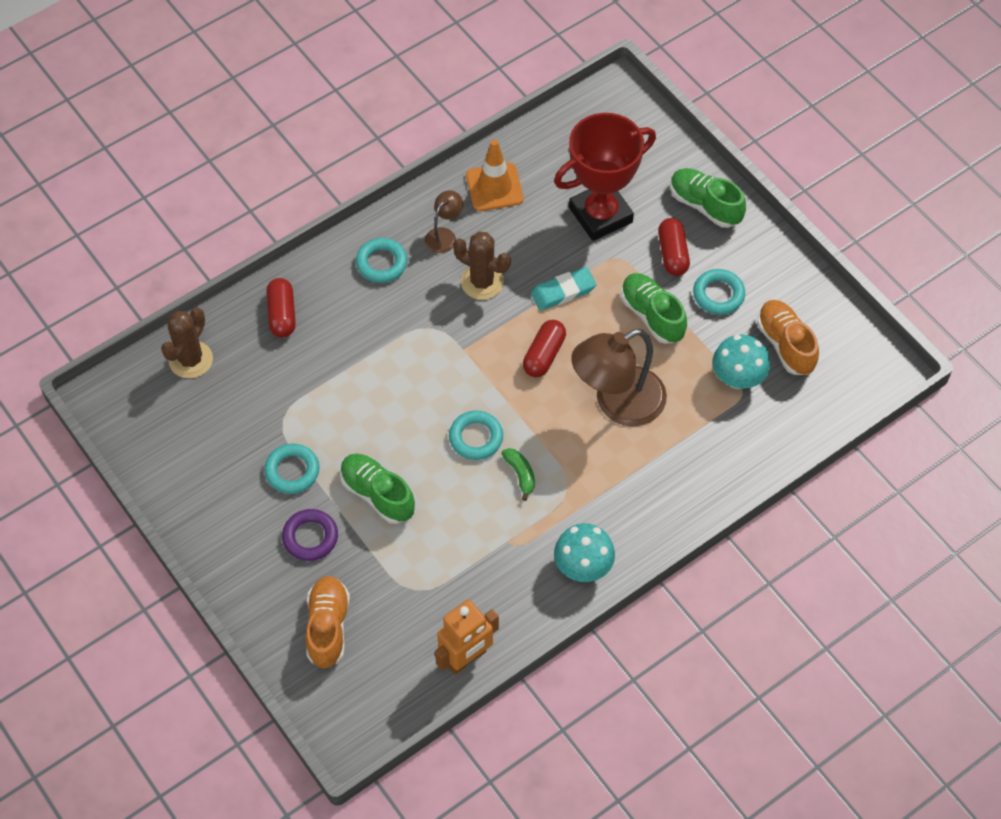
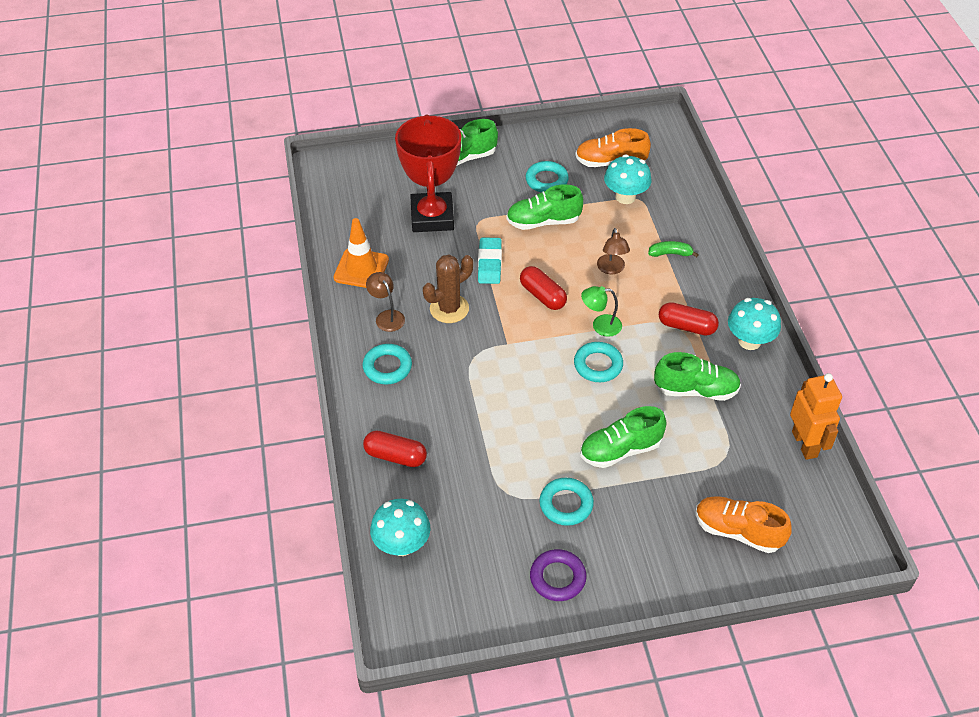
camera: 65 degrees left, 10 degrees down
brown cactus [161,308,213,379] -> turquoise mushroom [370,499,431,556]
purple ring [282,509,338,561] -> purple ring moved to [530,549,587,601]
green banana [501,448,535,501] -> green banana moved to [648,241,699,257]
brown lamp [571,329,667,426] -> brown lamp [597,228,630,274], size x0.47
red capsule [658,218,690,276] -> red capsule moved to [659,302,719,336]
none -> green lamp [581,286,622,337]
none -> green shoe [654,352,741,401]

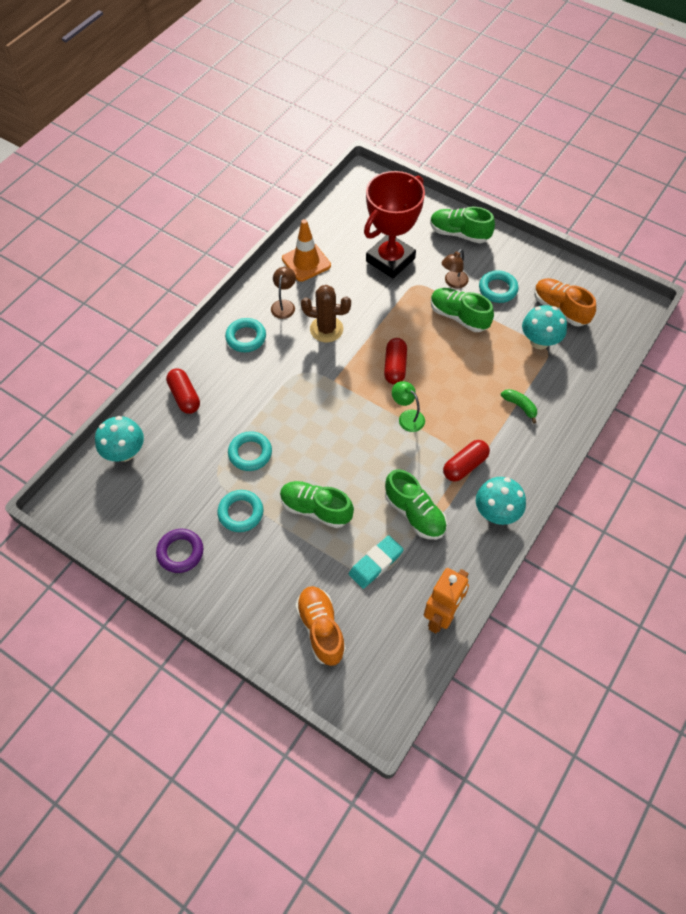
camera: 45 degrees right, 10 degrees up
turquoise eraser [478,237,502,284] -> turquoise eraser moved to [349,535,404,589]
turquoise ring [574,342,623,382] -> turquoise ring moved to [228,431,272,471]
brown lamp [597,228,630,274] -> brown lamp moved to [441,249,469,288]
red capsule [659,302,719,336] -> red capsule turned 75 degrees clockwise [443,440,490,482]

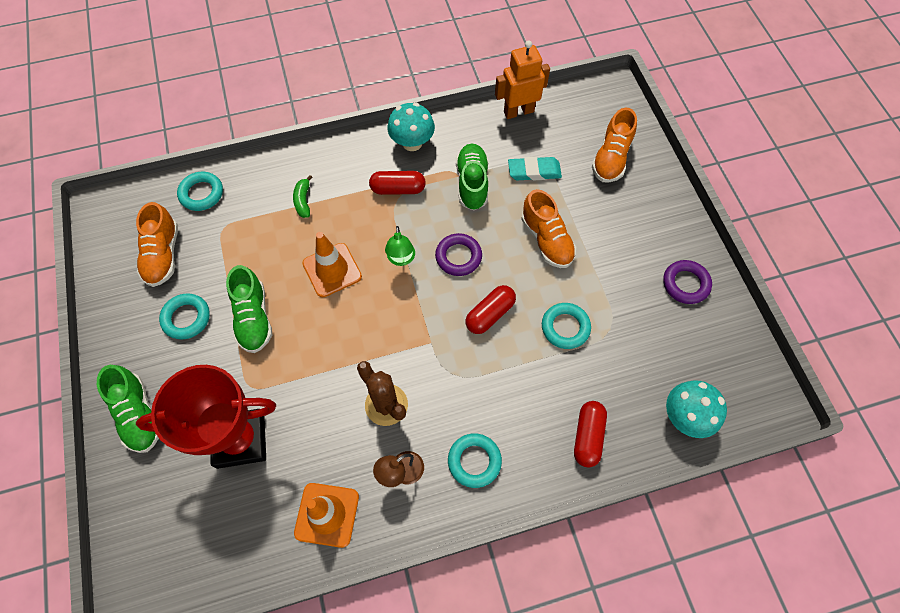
camera: 140 degrees left, 5 degrees up
turquoise ring [217,490,263,532] -> turquoise ring moved to [177,172,223,211]
green shoe [280,481,354,528] -> orange shoe [521,189,576,268]
red capsule [384,338,407,385] -> red capsule moved to [465,285,516,334]
brown lamp [441,249,469,288] -> none
turquoise mushroom [522,305,567,350] -> none
none -> orange traffic cone [303,232,362,297]
none -> purple ring [435,233,482,276]

